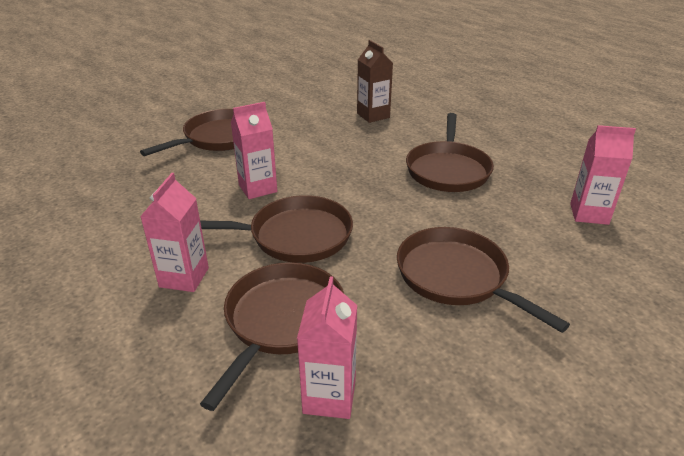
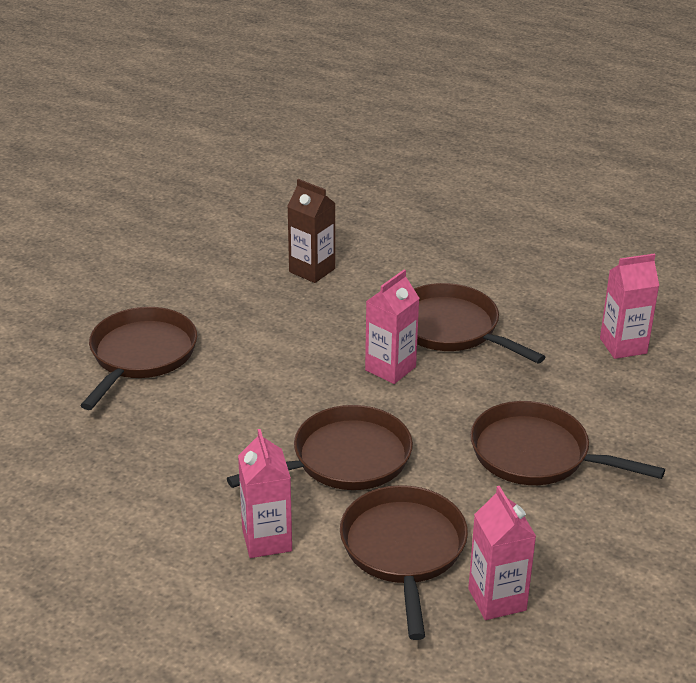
camera: 25 degrees left, 0 degrees up
pink carton [231,102,277,199] -> pink carton moved to [365,269,419,384]
brown pan [406,113,494,192] -> brown pan turned 150 degrees clockwise [414,283,545,364]

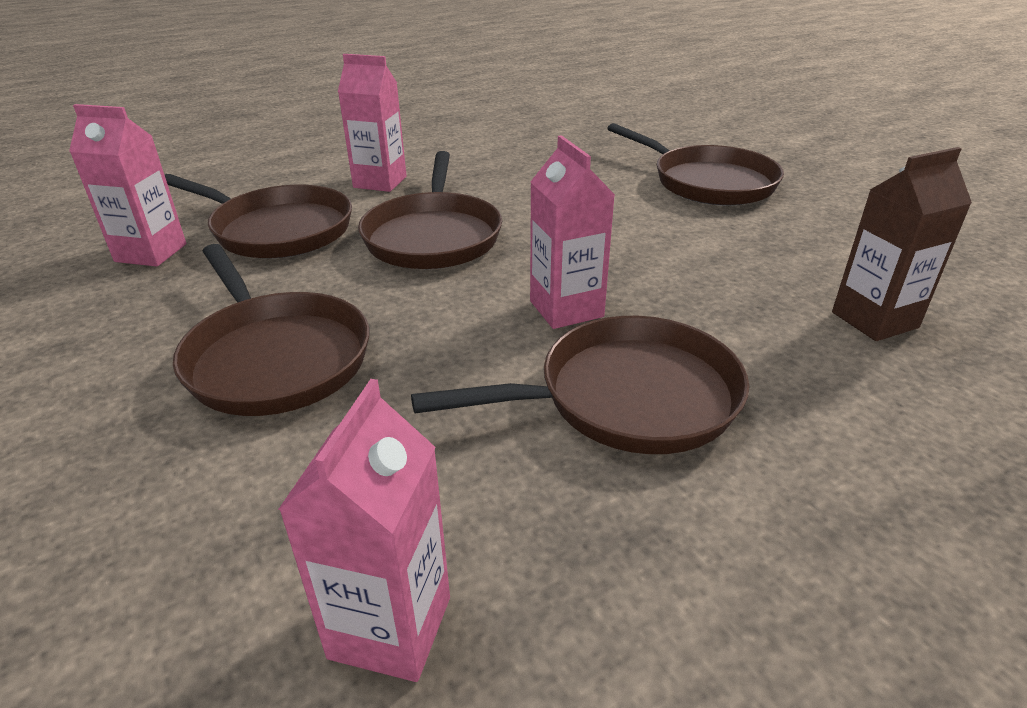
camera: 120 degrees right, 0 degrees up
brown pan [470,401,665,485] -> brown pan turned 90 degrees clockwise [173,244,369,416]

